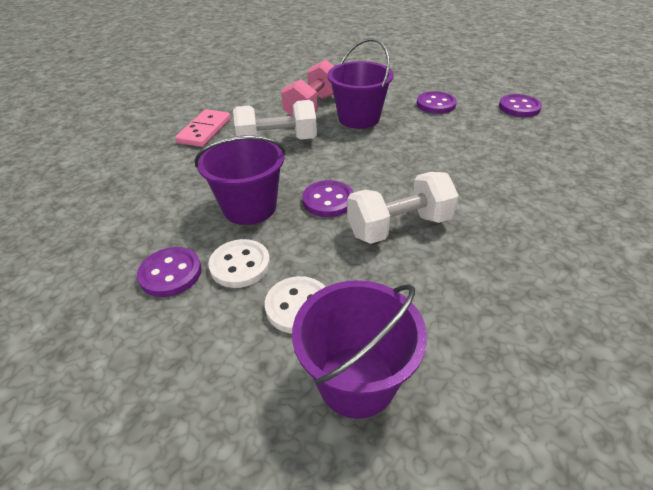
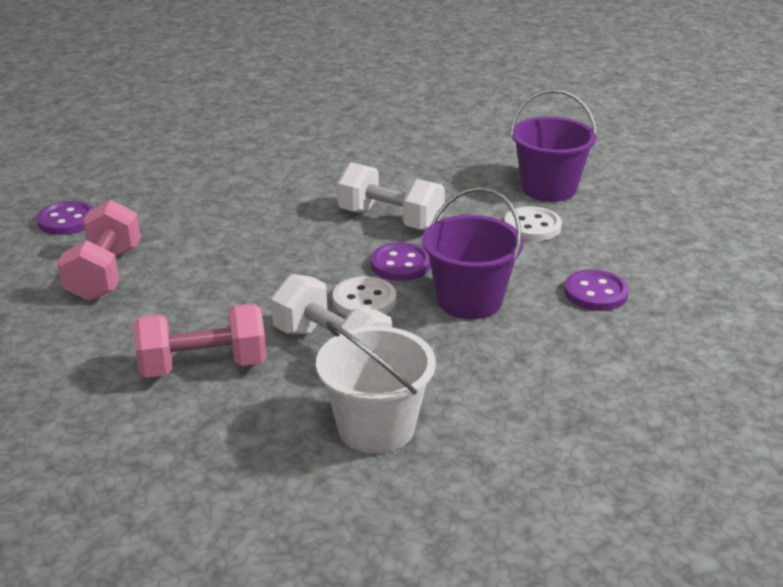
camera: 130 degrees left, 10 degrees down
pink domino [175,109,231,147] -> white bucket [316,321,436,454]
white button [208,239,270,288] -> white button moved to [333,276,396,316]
purple bucket [327,38,394,129] -> none
purple button [417,91,457,114] -> pink dumbbell [57,200,141,301]

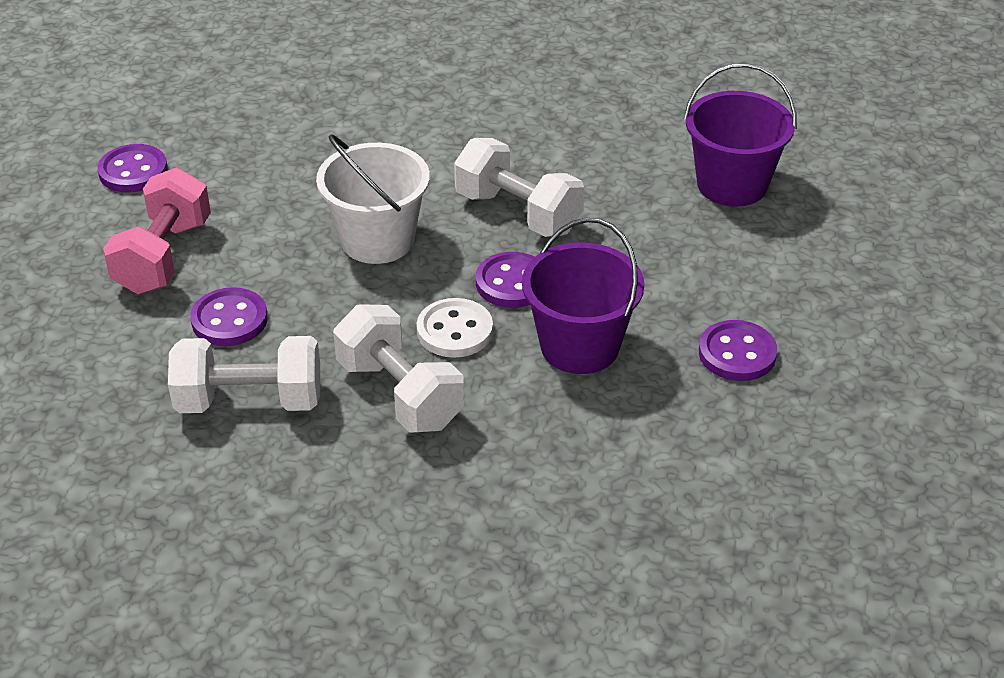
camera: 10 degrees right, 10 degrees up
pink dumbbell [133,303,267,378] -> white dumbbell [168,336,320,413]
white bucket [316,321,436,454] -> white bucket moved to [316,134,430,264]
white button [504,206,562,241] -> none
none -> purple button [190,287,268,346]

